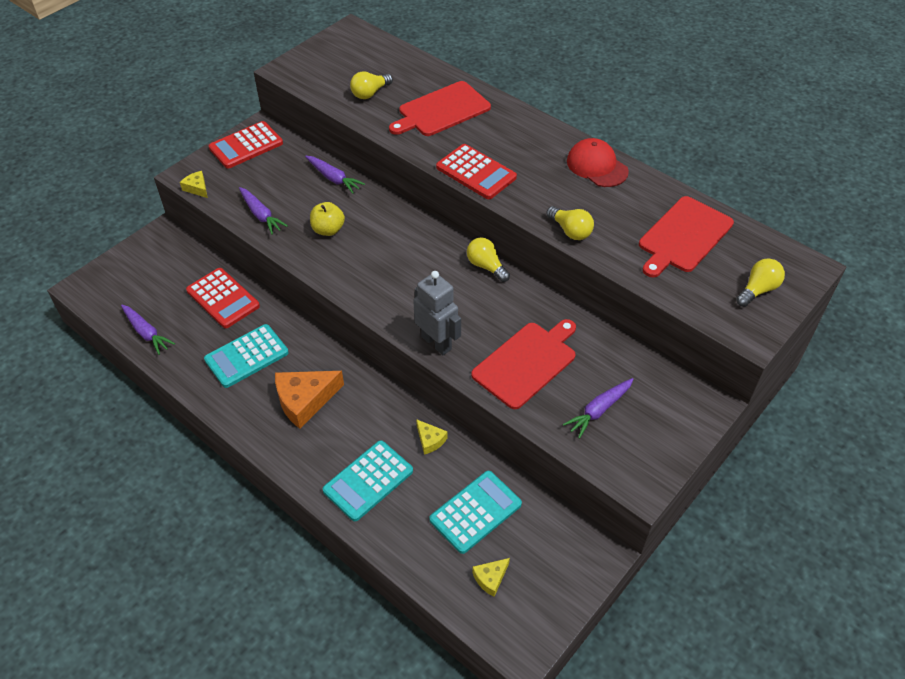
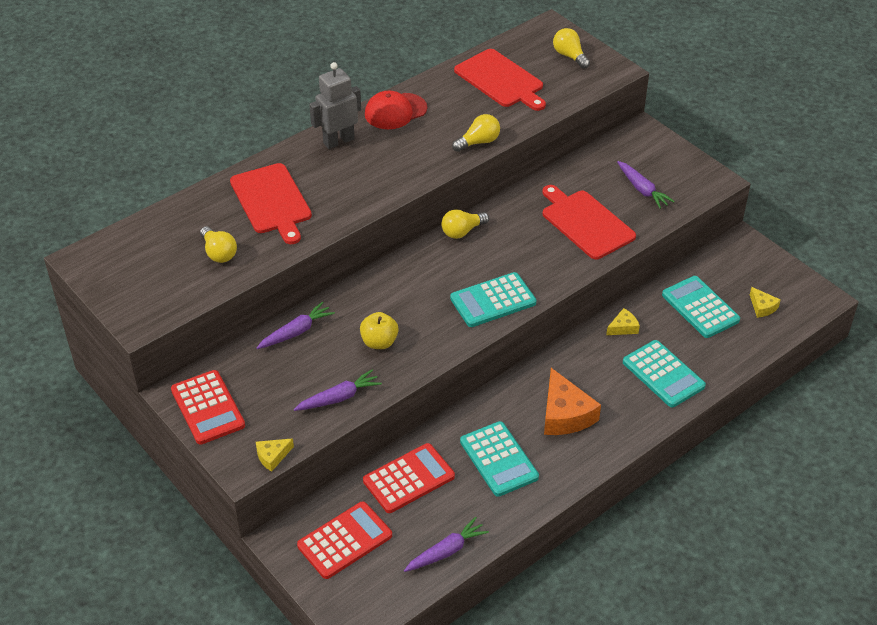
camera: 80 degrees left, 5 degrees down
grey robot [413,271,461,355] -> grey robot moved to [309,62,361,149]
red calculator [436,144,517,199] -> red calculator moved to [297,501,392,579]
none -> turquoise calculator [450,272,536,327]

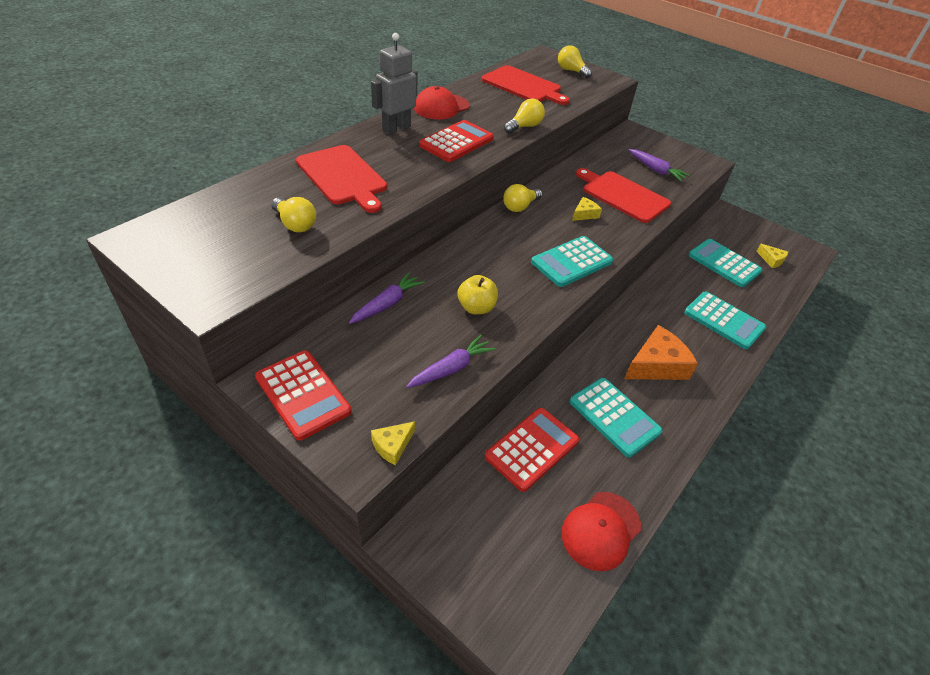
camera: 15 degrees left, 0 degrees up
red calculator [297,501,392,579] -> red calculator moved to [419,120,494,162]
purple carrot [404,517,489,572] -> red cap [561,492,641,571]
orange cheese [544,368,601,435] -> orange cheese turned 90 degrees counterclockwise [624,325,698,380]
yellow cheese [606,308,640,335] -> yellow cheese moved to [572,197,602,221]

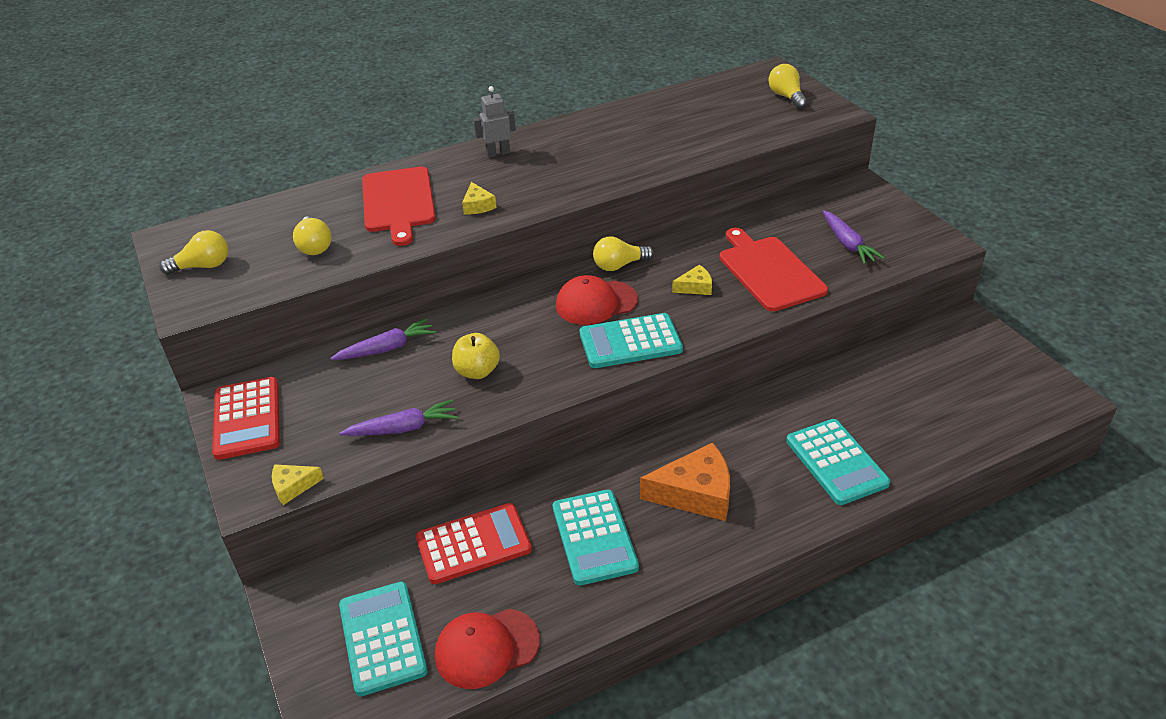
camera: 30 degrees right, 5 degrees down
grey robot [371,33,418,135] -> grey robot [473,86,516,158], size x0.66
red cap [414,86,469,120] -> red cap moved to [556,275,638,325]
red calculator [419,120,494,162] -> none
red cutting board [482,65,570,105] -> none
yellow light bulb [504,99,545,134] -> yellow light bulb moved to [159,230,228,275]
turquoise calculator [688,239,762,287] -> turquoise calculator moved to [339,581,427,696]
yellow cheese [756,244,788,268] -> yellow cheese moved to [462,182,497,214]

